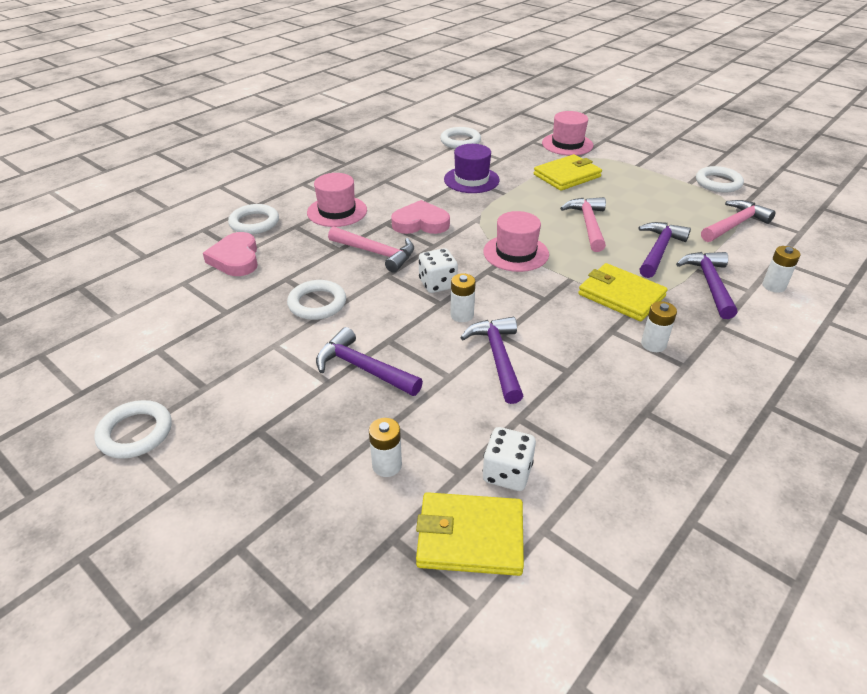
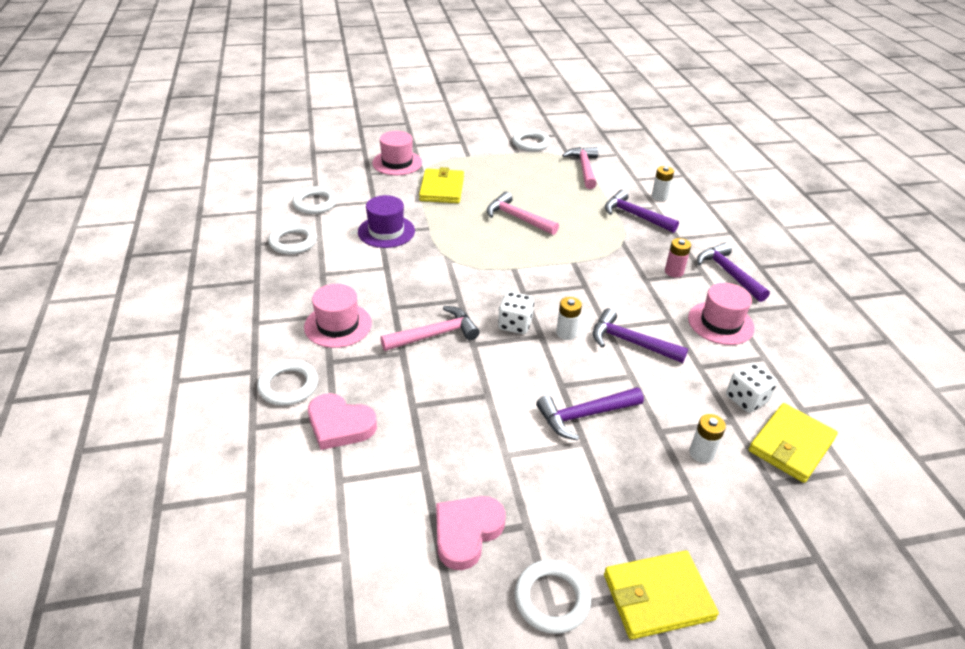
camera: 55 degrees left, 0 degrees up
white ring [287,280,346,320] -> white ring moved to [268,223,317,254]
pink heart [391,200,450,234] -> pink heart moved to [436,496,505,570]
pink hat [483,211,549,272] -> pink hat moved to [688,283,755,345]
yellow wallet [578,263,668,321] -> yellow wallet moved to [604,551,719,640]
purple hammer [638,222,691,278] -> purple hammer moved to [697,242,770,302]
white battery [641,301,677,352] -> pink battery [665,238,691,278]

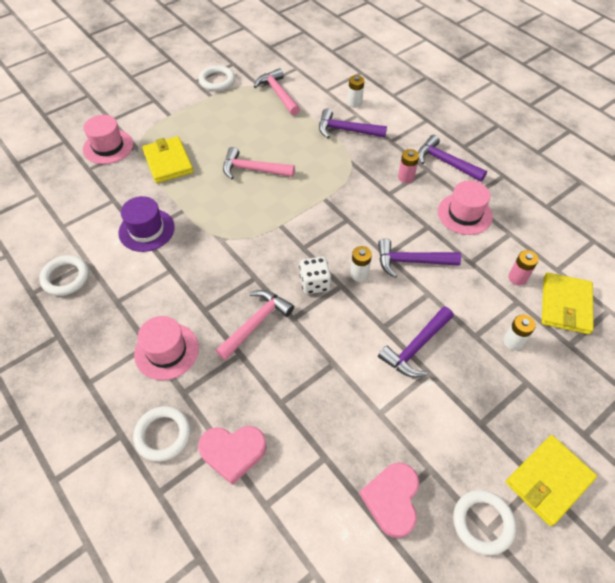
camera: 25 degrees left, 15 degrees up
white ring [292,187,337,214] -> none
white dice [726,363,777,413] -> pink battery [508,250,539,286]

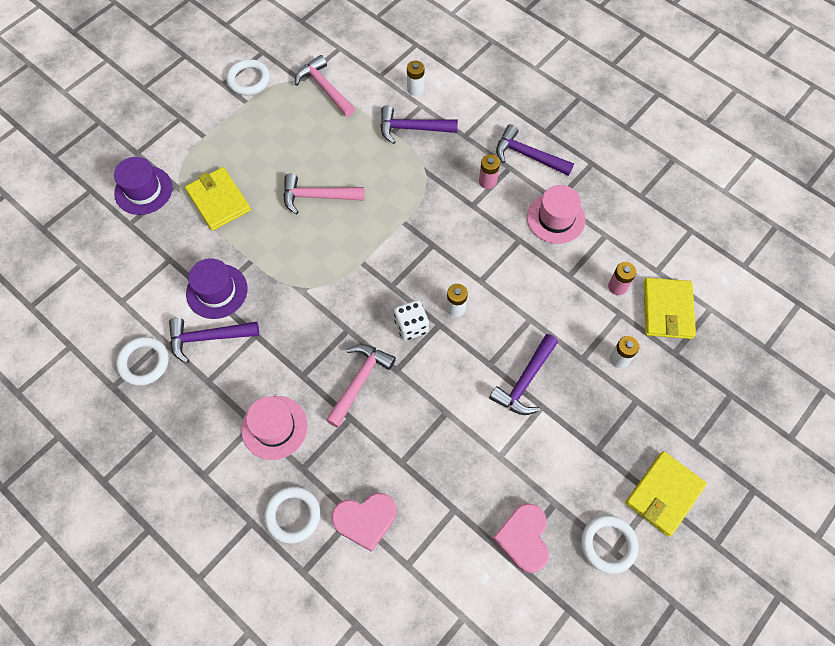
camera: 10 degrees left, 10 degrees up
pink hat [83,115,133,164] -> purple hat [114,157,173,215]
purple hammer [378,239,461,278] -> purple hammer moved to [169,318,259,363]

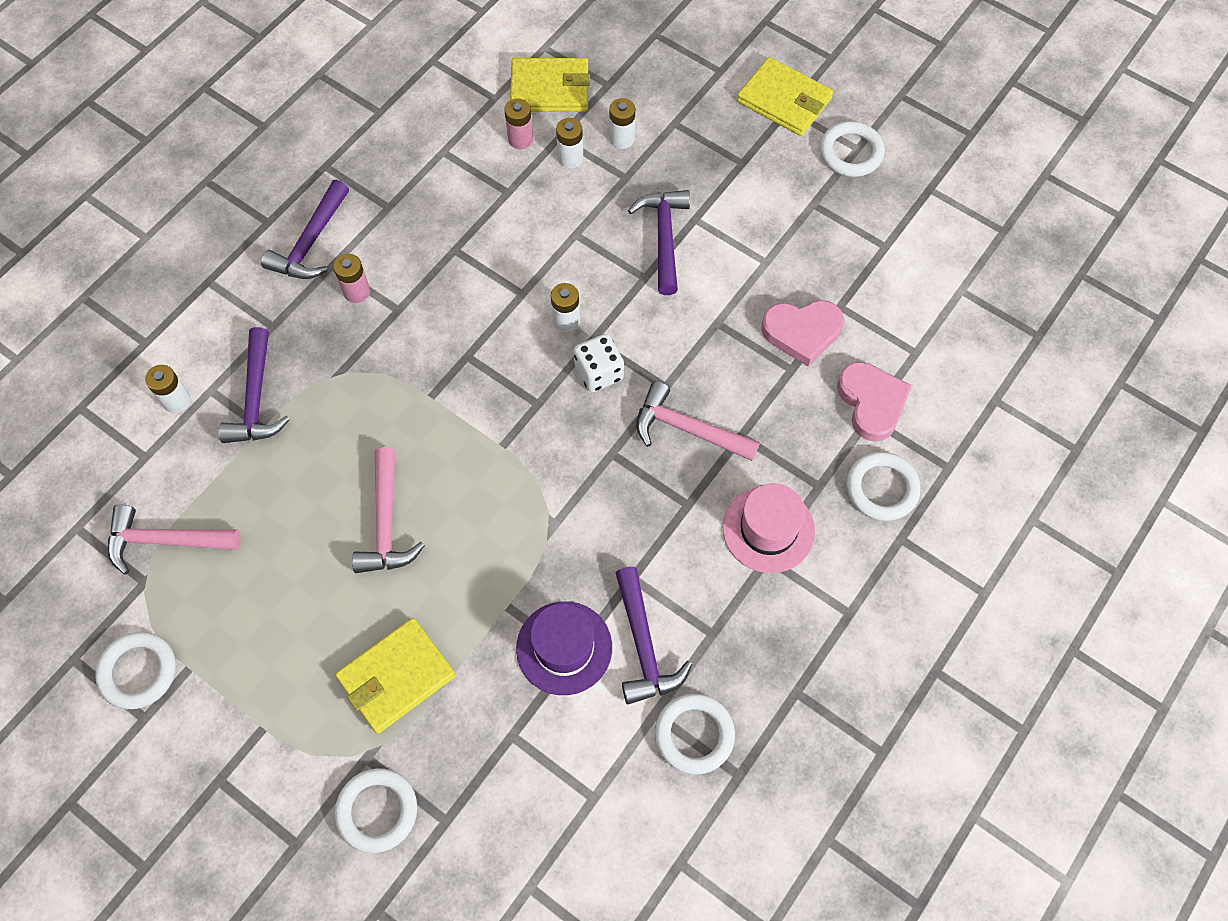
camera: 95 degrees left, 0 degrees up
purple hat [114,157,173,215] -> white ring [335,768,417,853]
pink hammer [295,55,355,117] -> pink hammer turned 45 degrees clockwise [108,505,241,574]
purple hammer [489,334,558,415] -> purple hammer turned 120 degrees counterclockwise [628,190,690,295]
pink heart [492,503,549,573] -> pink heart moved to [761,300,844,366]
pink hat [527,185,586,244] -> none
none -> white battery [556,118,583,168]

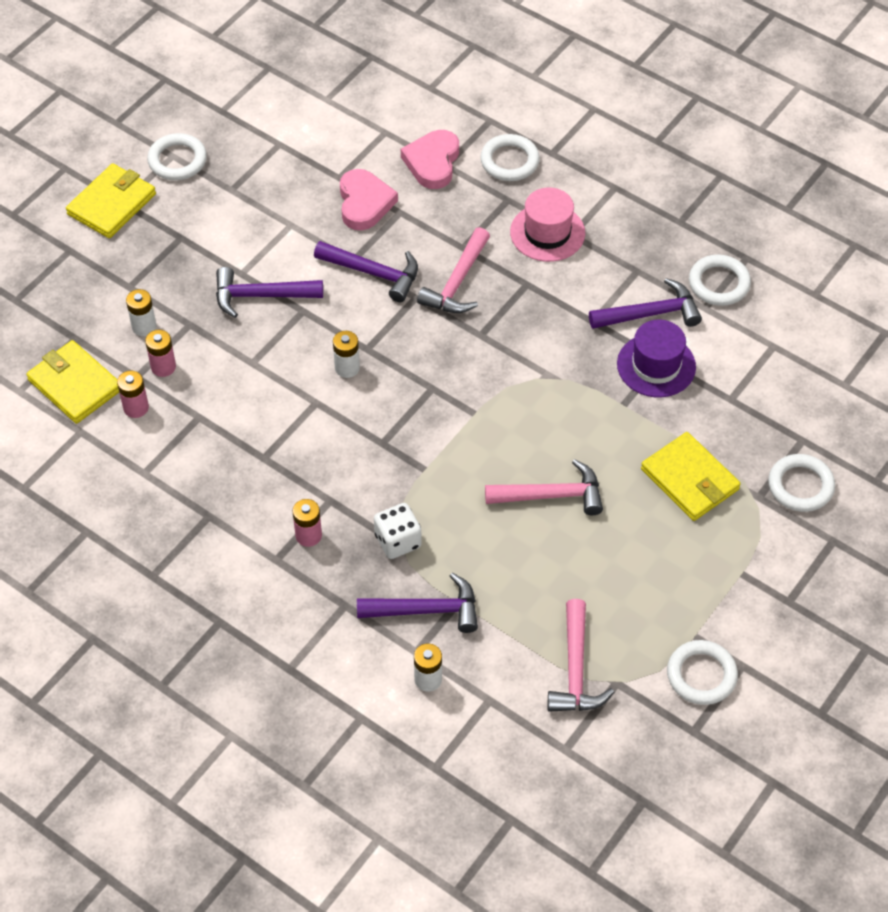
camera: 90 degrees left, 10 degrees down
purple hammer [261,180,349,279] -> purple hammer moved to [314,241,418,302]
yellow wallet [510,58,590,112] -> yellow wallet turned 45 degrees counterclockwise [26,340,119,424]
white battery [556,118,583,168] -> pink battery [145,330,176,377]
white dice [574,334,624,392] -> white dice moved to [374,503,422,559]
pink heart [837,362,912,442] -> pink heart turned 60 degrees counterclockwise [401,130,459,189]

